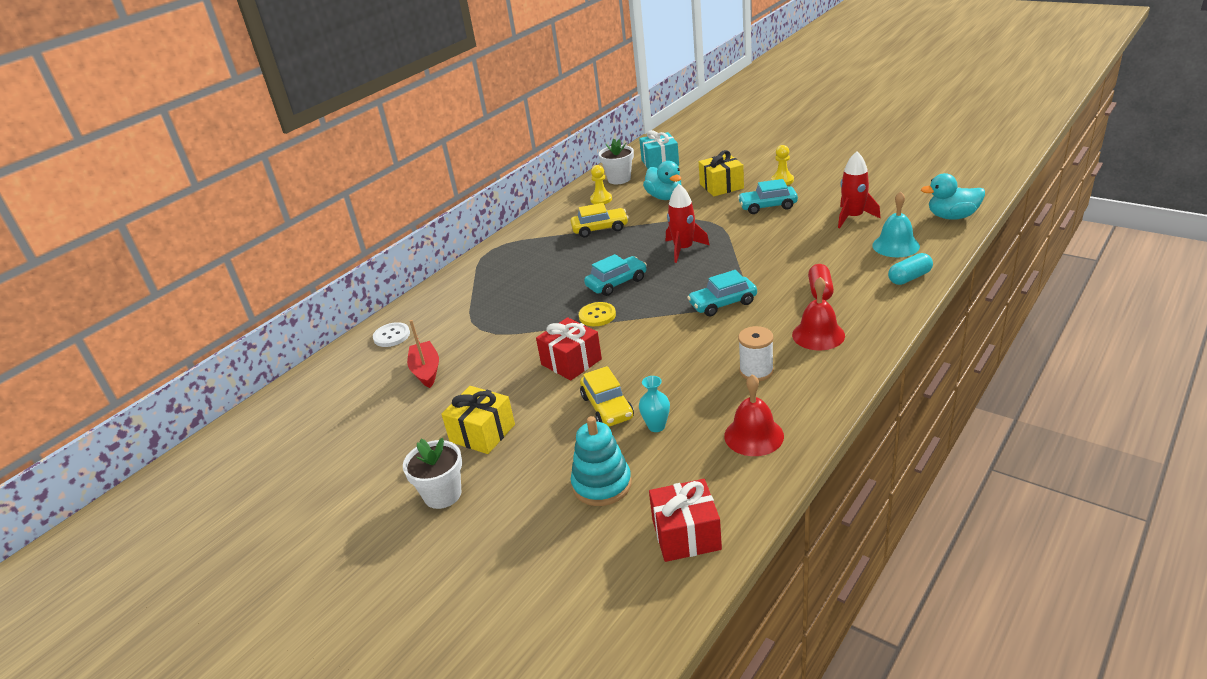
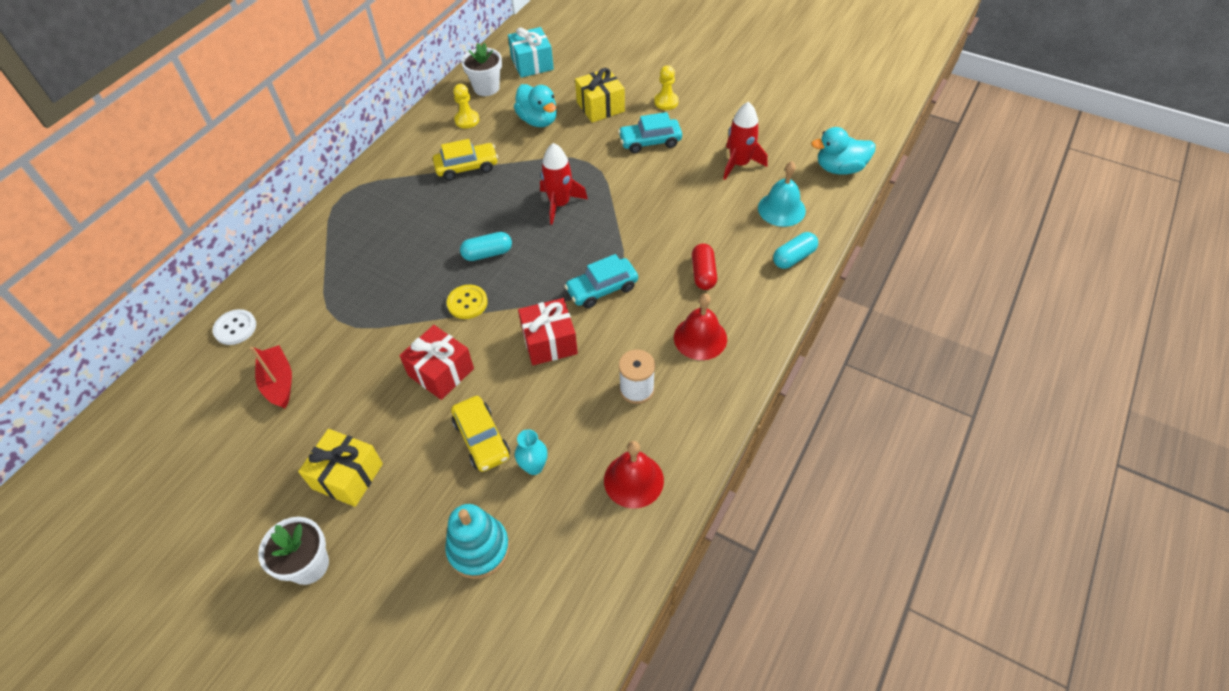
camera: 10 degrees left, 20 degrees up
turquoise car [584,254,647,296] -> turquoise capsule [460,232,512,261]
red gift [649,479,722,562] -> red gift moved to [518,298,578,365]

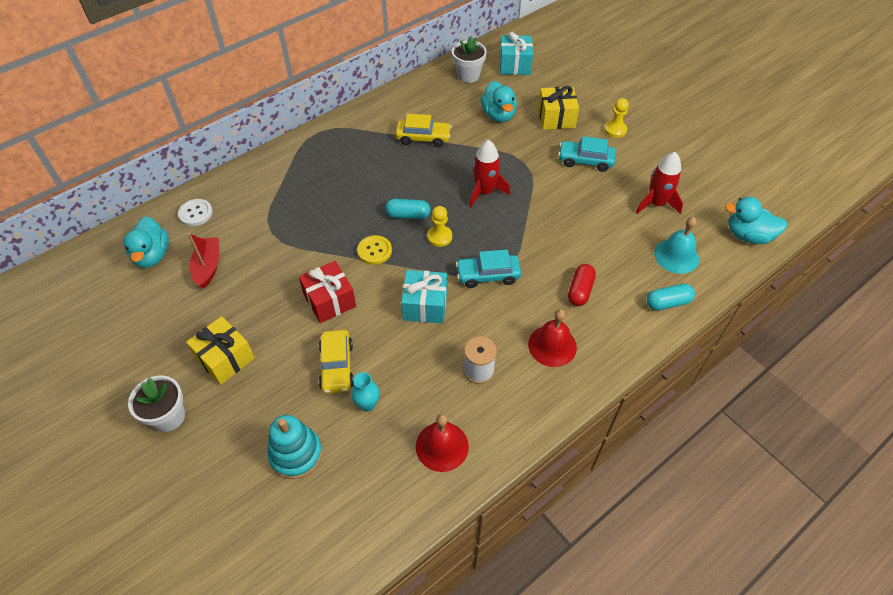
camera: 20 degrees right, 0 degrees up
yellow pawn [453,84,479,128] -> yellow pawn moved to [427,206,452,247]
red gift [518,298,578,365] -> turquoise gift [401,270,447,324]
none -> turquoise duck [124,216,169,268]

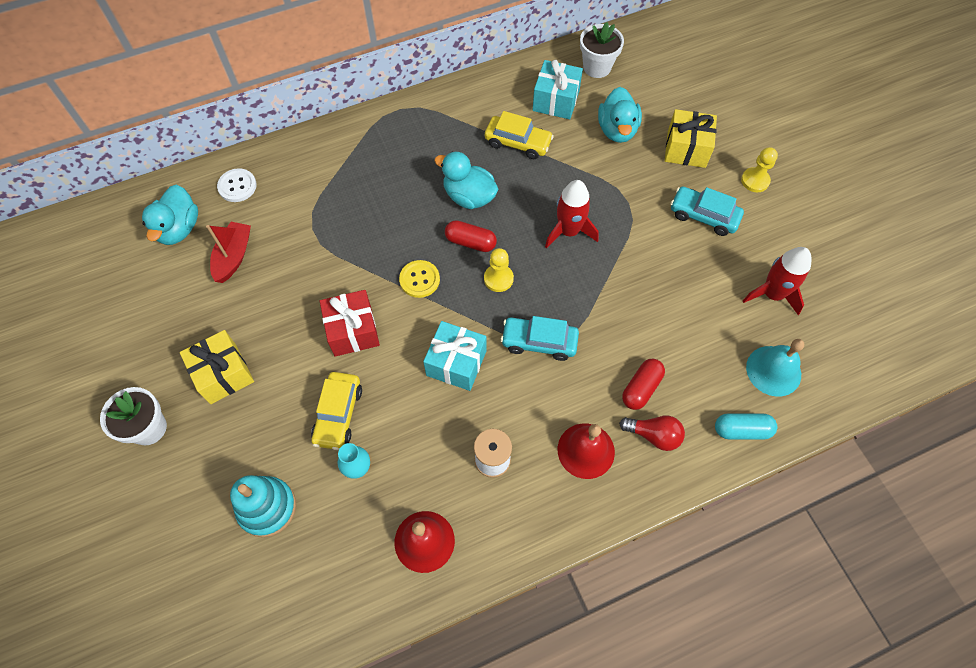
camera: 15 degrees right, 10 degrees up
turquoise capsule [385,199,431,219] -> red capsule [445,220,497,252]
turquoise gift [500,32,533,75] -> turquoise gift moved to [533,60,583,119]
turquoise duck [725,197,788,244] -> turquoise duck moved to [434,152,498,209]
none -> red light bulb [619,415,685,451]

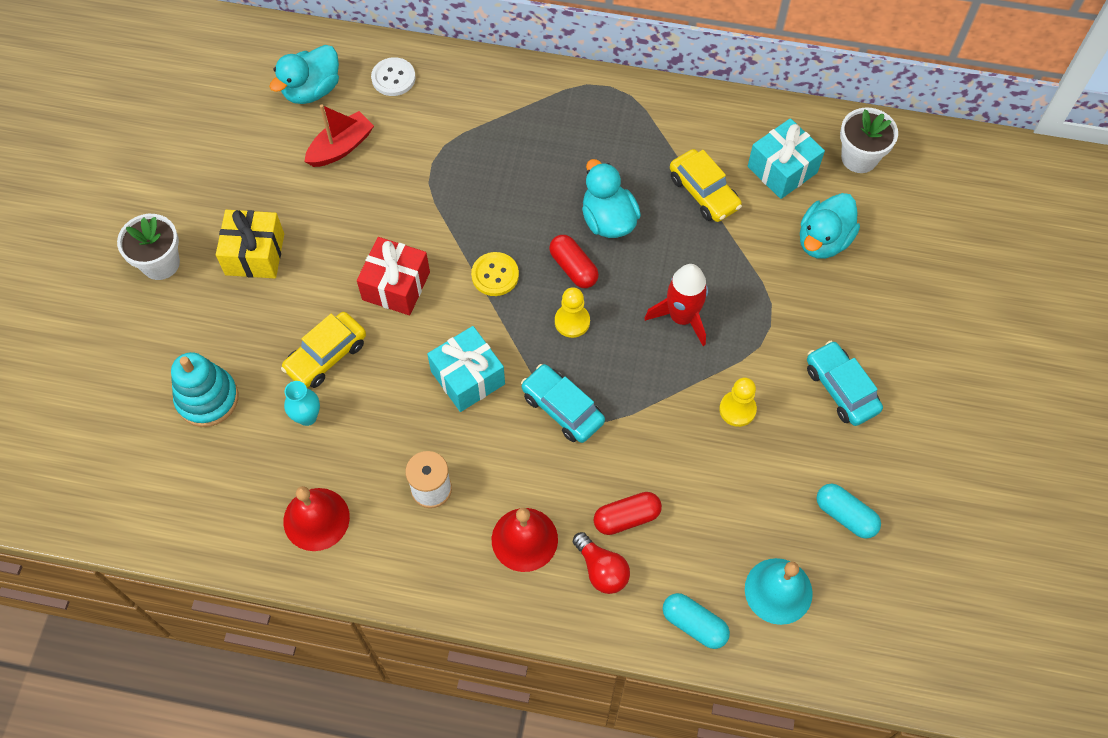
camera: 35 degrees right, 0 degrees up
yellow gift [665,109,717,168] -> none
yellow pawn [741,147,778,192] -> yellow pawn moved to [719,377,757,427]
red rocket [743,247,812,315] -> turquoise capsule [817,484,881,539]

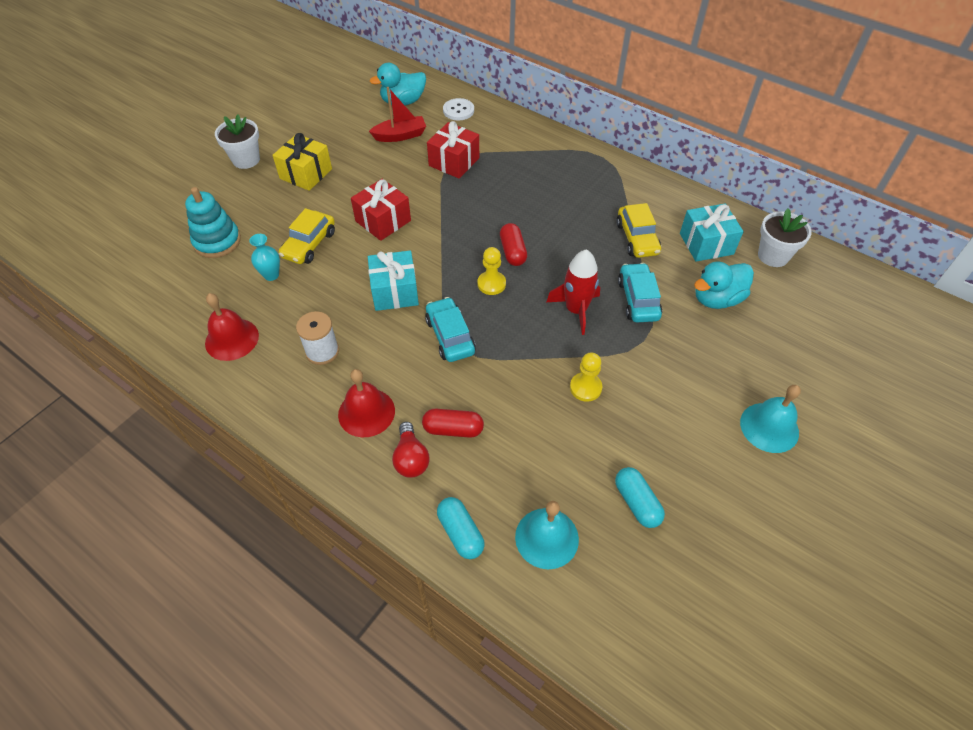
camera: 25 degrees right, 10 degrees down
yellow car [281,312,366,388] -> yellow car turned 45 degrees counterclockwise [279,208,335,264]
yellow button [471,252,519,296] -> none
turquoise duck [582,159,641,238] -> none
turquoise car [807,341,883,426] -> turquoise car moved to [618,263,662,323]
none -> red gift [427,121,479,178]
none -> turquoise bell [740,385,801,453]

